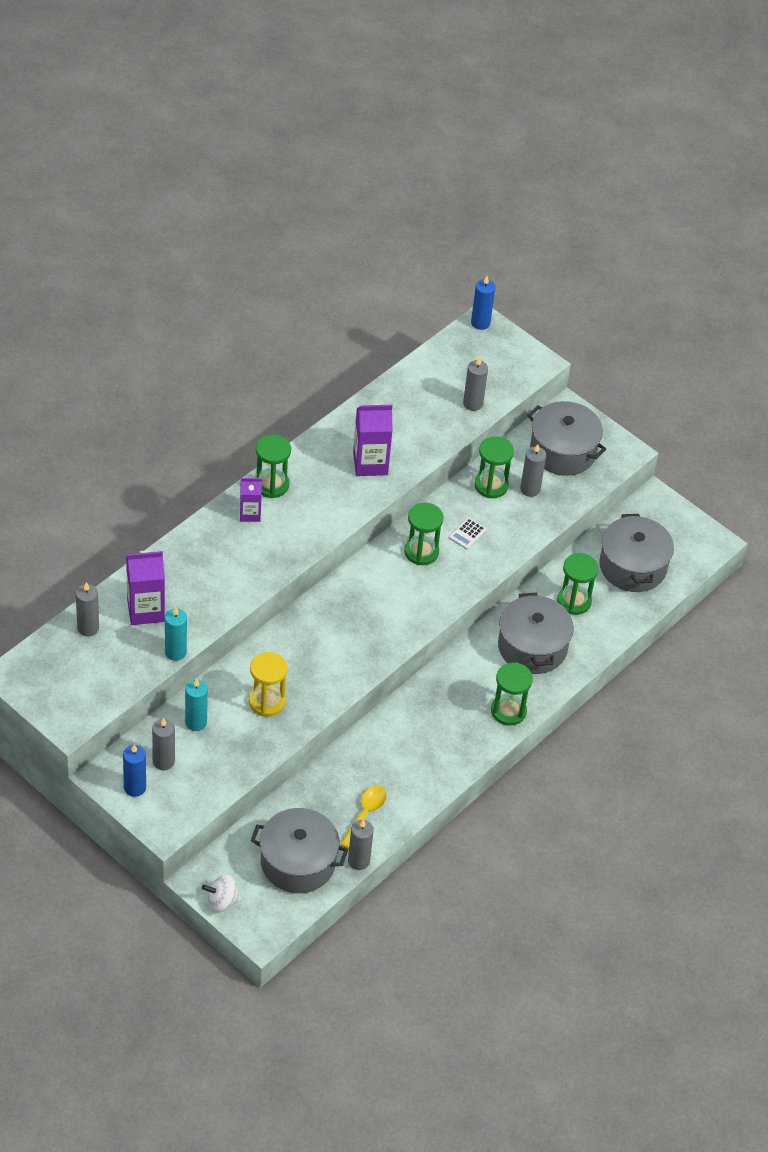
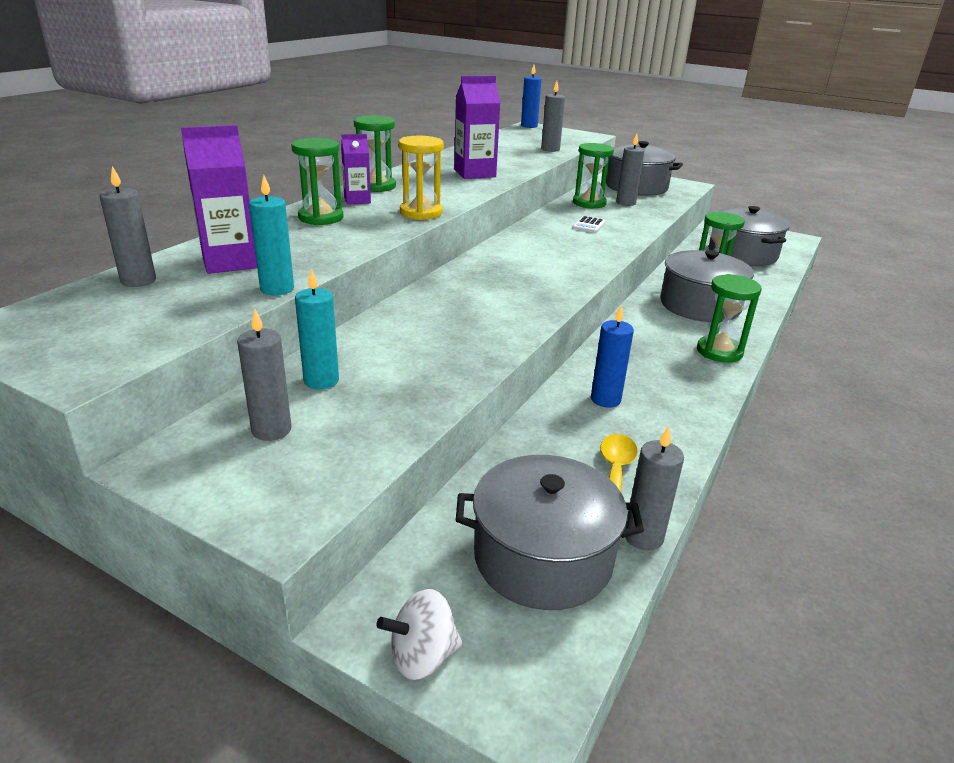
camera: 10 degrees left, 20 degrees down
blue candle [123,744,146,797] -> blue candle moved to [591,305,634,408]
yellow hourglass [249,652,288,717] -> yellow hourglass moved to [399,136,444,220]
green hourglass [404,503,444,565] -> green hourglass moved to [291,138,343,225]

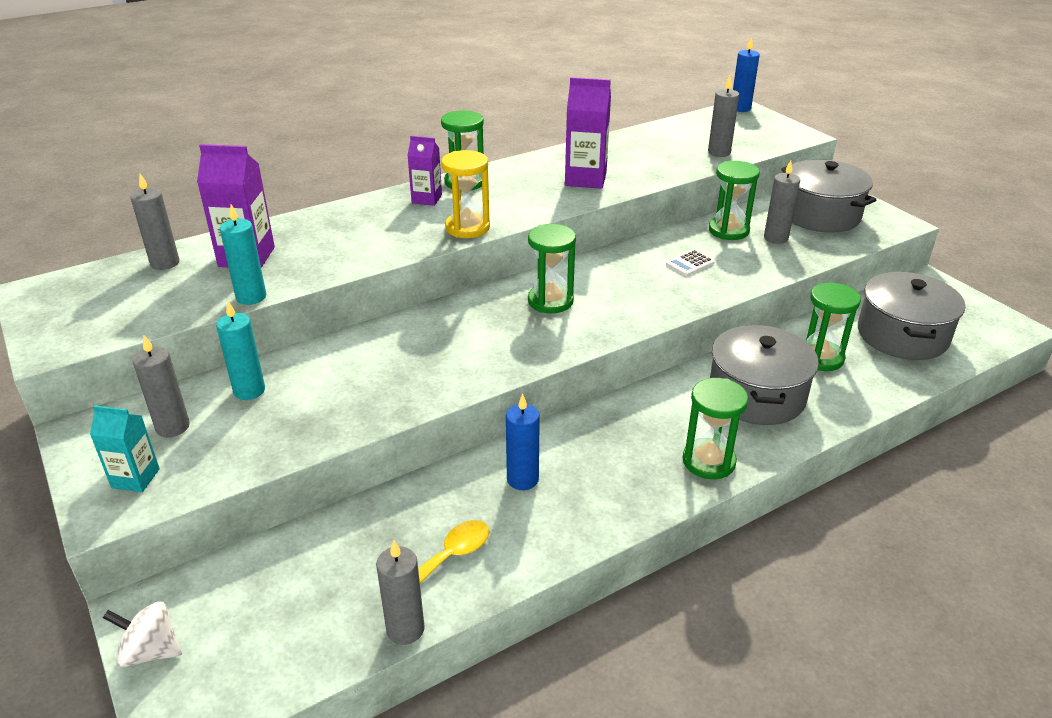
camera: 30 degrees right, 5 degrees up
green hourglass [291,138,343,225] -> green hourglass moved to [528,224,576,313]
grey pot [456,455,644,610] -> none
none -> turquoise carton [90,405,160,492]

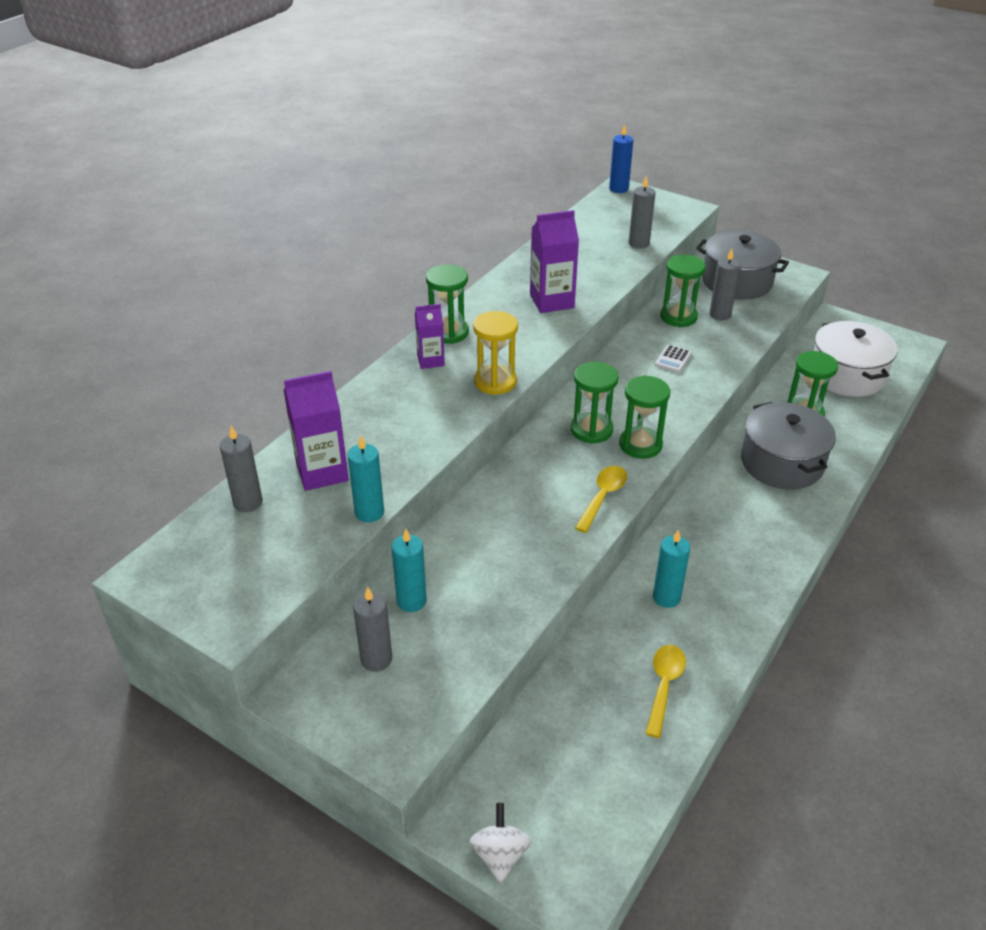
camera: 25 degrees left, 5 degrees up
turquoise carton [90,405,160,492] -> none
white spinning top [103,601,182,667] -> white spinning top turned 105 degrees clockwise [469,803,531,883]
grey candle [376,541,425,645] -> none
blue candle [506,394,540,490] -> turquoise candle [653,530,690,608]
green hourglass [683,378,749,479] -> green hourglass moved to [619,375,670,459]
grey pot [858,272,965,360] -> white pot [814,321,898,397]
none -> yellow spoon [575,466,627,533]

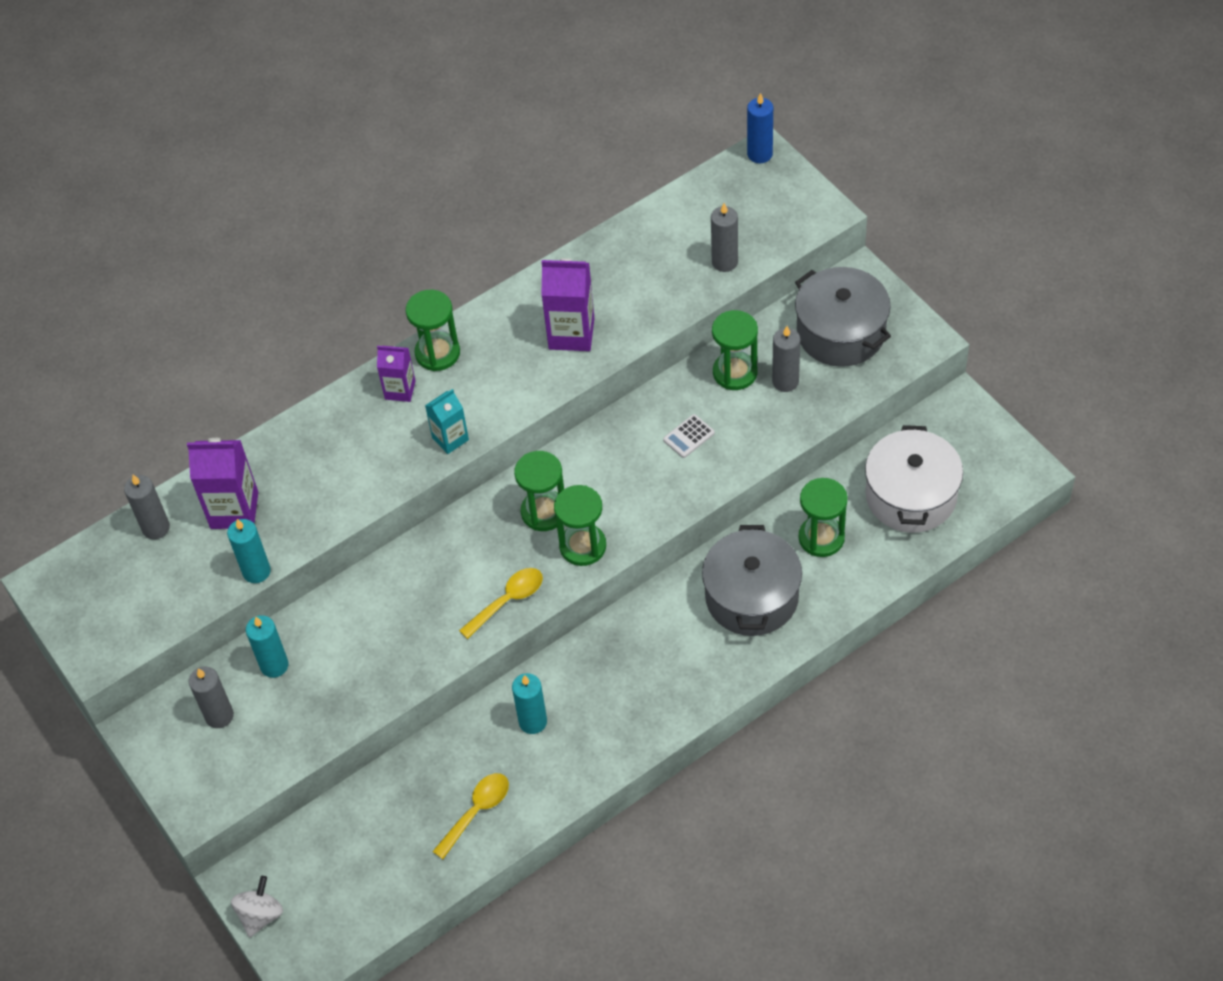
camera: 25 degrees right, 15 degrees up
yellow hourglass [473,311,518,395] -> turquoise carton [425,389,469,454]

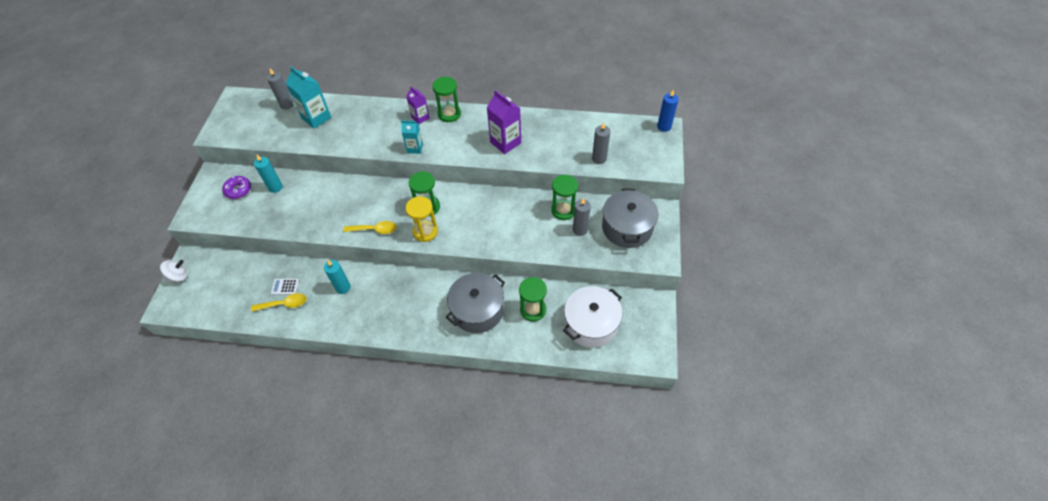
camera: 40 degrees right, 0 degrees up
purple carton [187,438,258,529] -> turquoise carton [286,66,331,129]
grey candle [188,667,234,728] -> purple donut [222,176,251,199]
turquoise candle [227,519,271,583] -> none
green hourglass [554,485,606,566] -> yellow hourglass [405,196,438,242]
white calculator [663,414,715,458] -> white calculator moved to [271,279,299,295]

